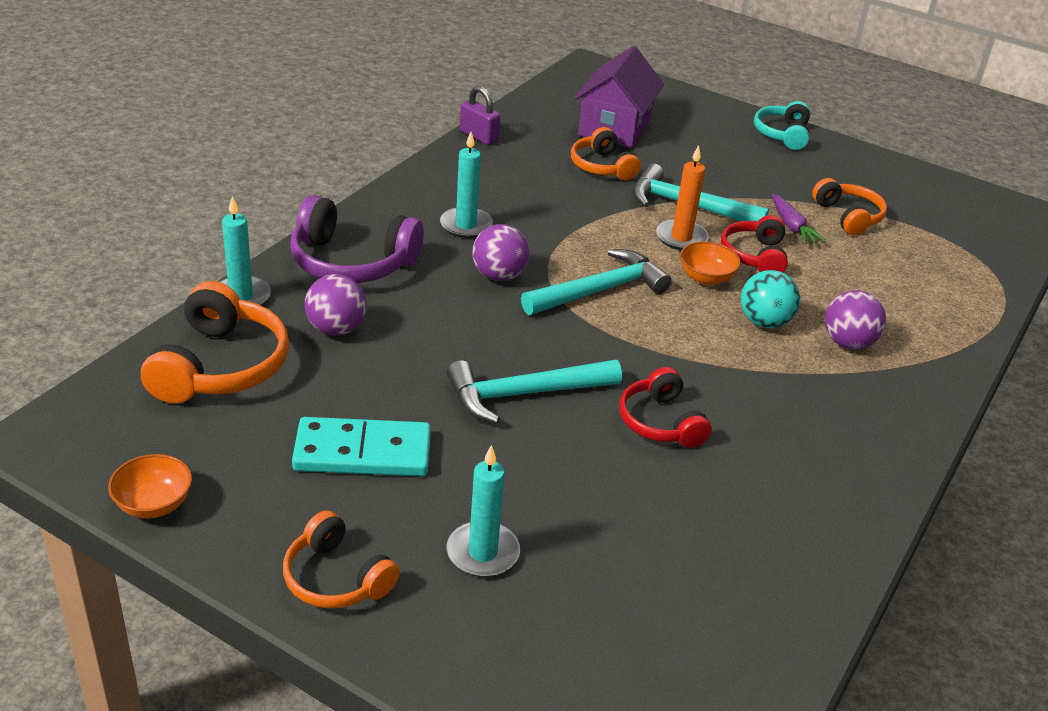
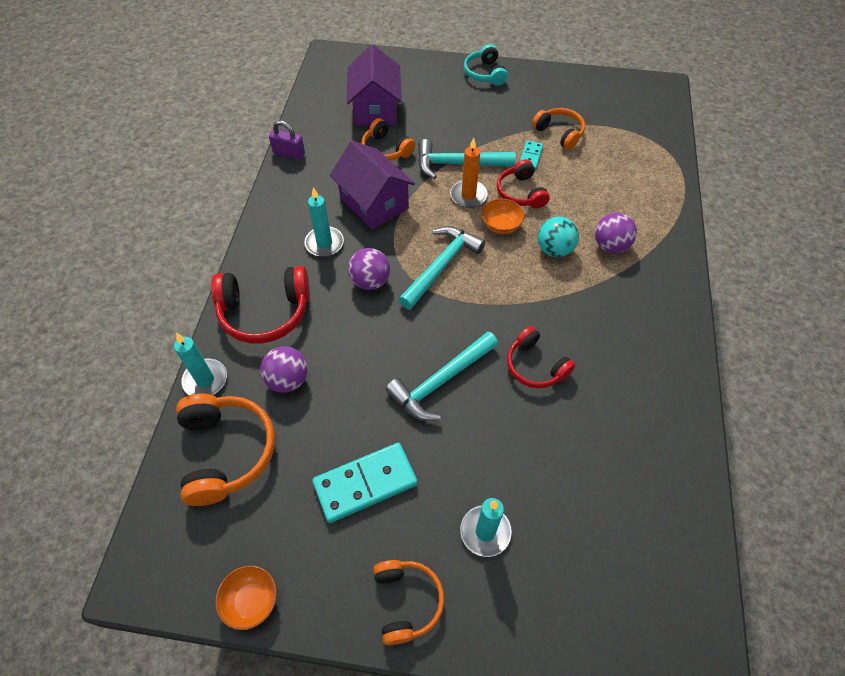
camera: 20 degrees left, 20 degrees up
orange headphones [283,510,400,609] -> orange headphones turned 120 degrees counterclockwise [373,560,444,645]
purple headphones [290,195,424,283] -> red headphones [211,266,310,344]
purple carrot [772,194,826,244] -> turquoise domino [520,140,543,170]
none -> purple house [330,140,415,230]

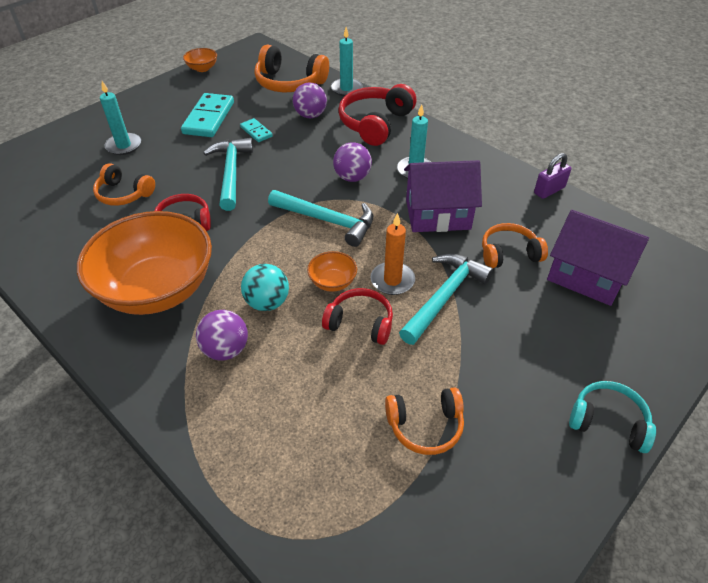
camera: 125 degrees right, 10 degrees down
orange headphones [373,560,444,645] -> orange headphones moved to [93,163,155,206]
turquoise hammer [398,226,486,310] -> turquoise hammer turned 45 degrees counterclockwise [268,190,373,247]
turquoise domino [520,140,543,170] -> turquoise domino moved to [240,118,273,142]
none -> orange bowl [77,211,212,315]

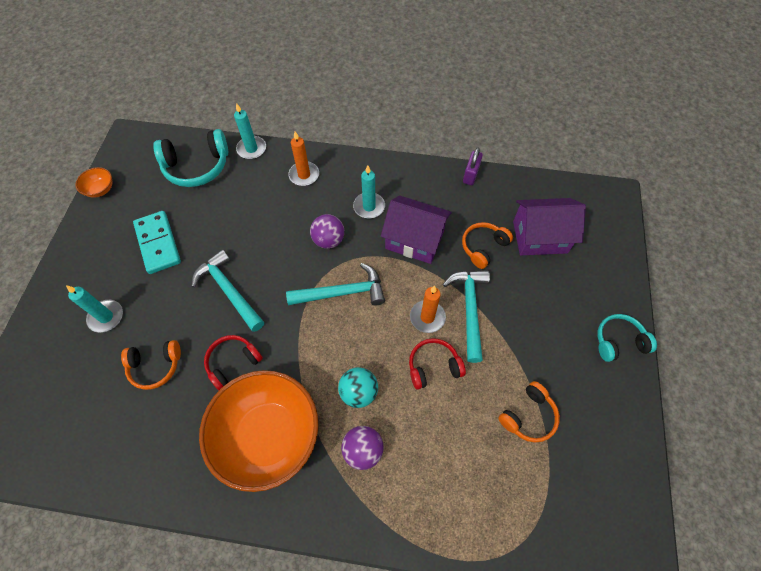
camera: 35 degrees left, 15 degrees up
turquoise domino [240,118,273,142] -> none
orange headphones [254,45,329,92] -> turquoise headphones [153,129,228,187]
purple ball [293,82,327,118] -> none
orange bowl [307,251,357,292] -> none
red headphones [338,84,416,146] -> orange candle [288,131,319,186]
purple house [404,160,482,232] -> purple house turned 60 degrees clockwise [381,195,452,264]

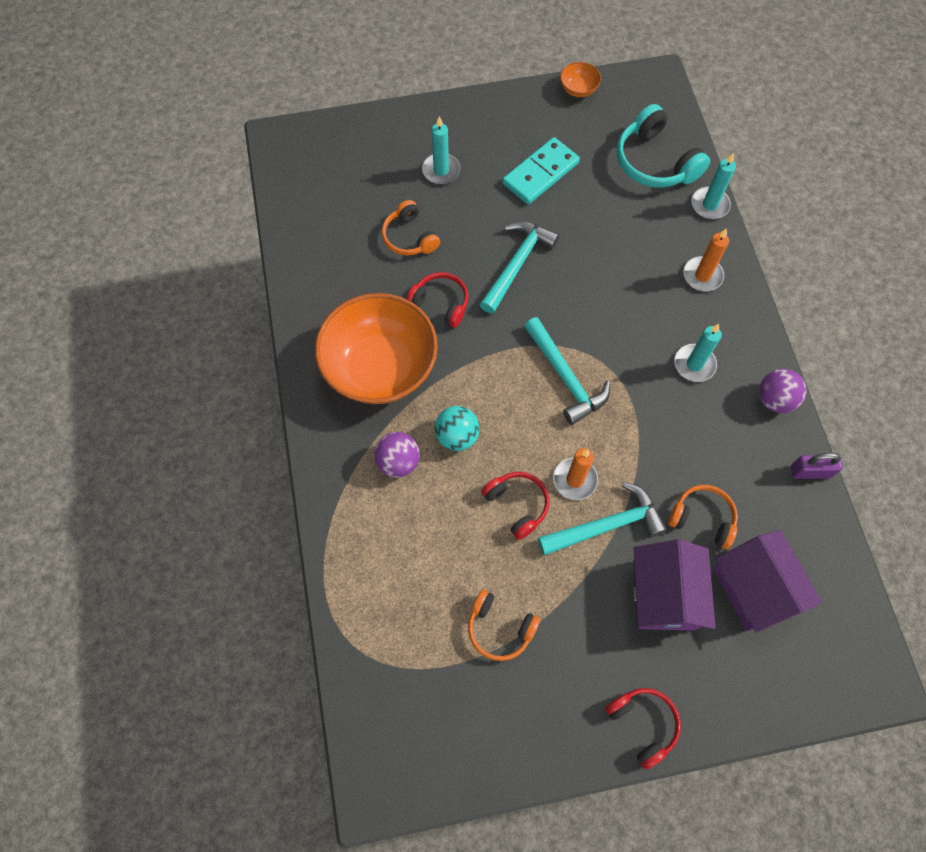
camera: 70 degrees right, 5 degrees up
purple ball [310,214,344,249] -> purple ball moved to [759,369,806,413]
purple house [381,195,452,264] -> purple house moved to [634,539,716,631]
turquoise headphones [597,314,657,362] -> red headphones [605,688,681,769]

